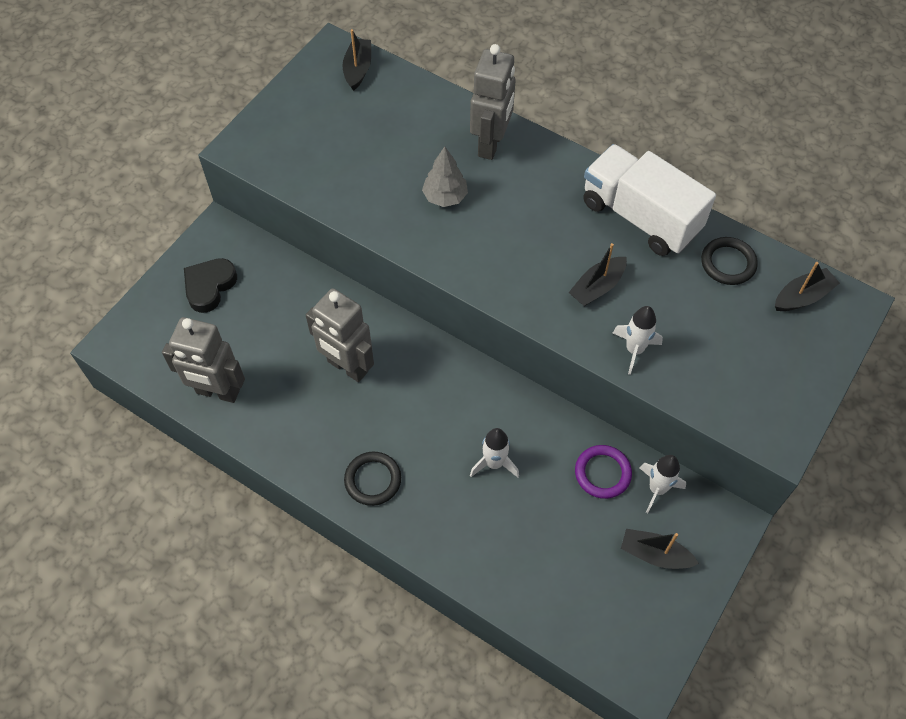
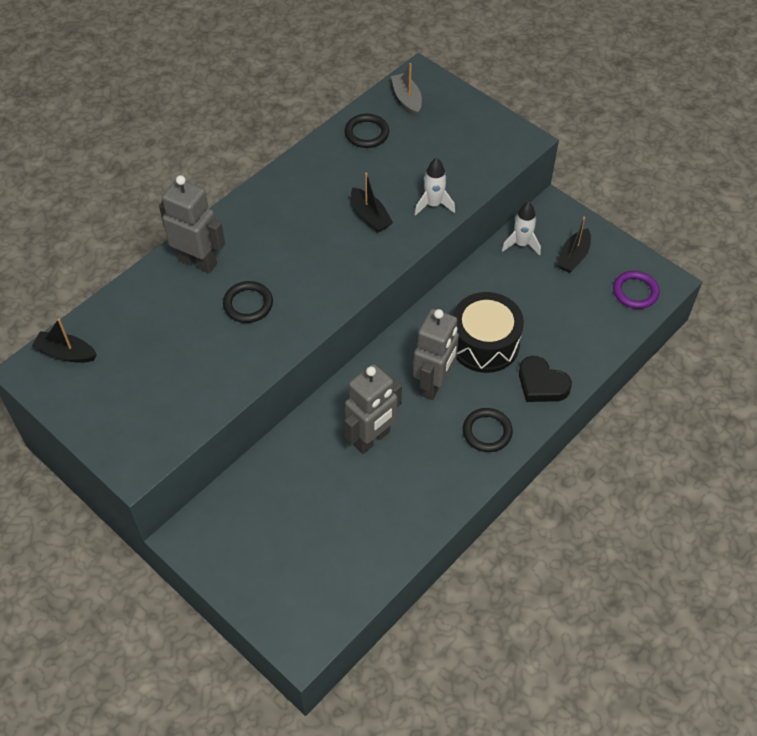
camera: 80 degrees left, 5 degrees down
grey robot [162,317,245,403] -> grey robot moved to [413,309,459,400]
black heart [184,258,237,313] -> black heart moved to [519,356,572,402]
grey tree [422,146,468,207] -> black ring [223,281,273,323]
white rocket [470,428,519,477] -> black drum [453,292,524,373]
purple ring [575,445,632,499] -> purple ring moved to [613,271,660,309]
white truck [583,144,716,256] -> none
black boat [775,262,840,311] -> grey boat [391,63,422,116]

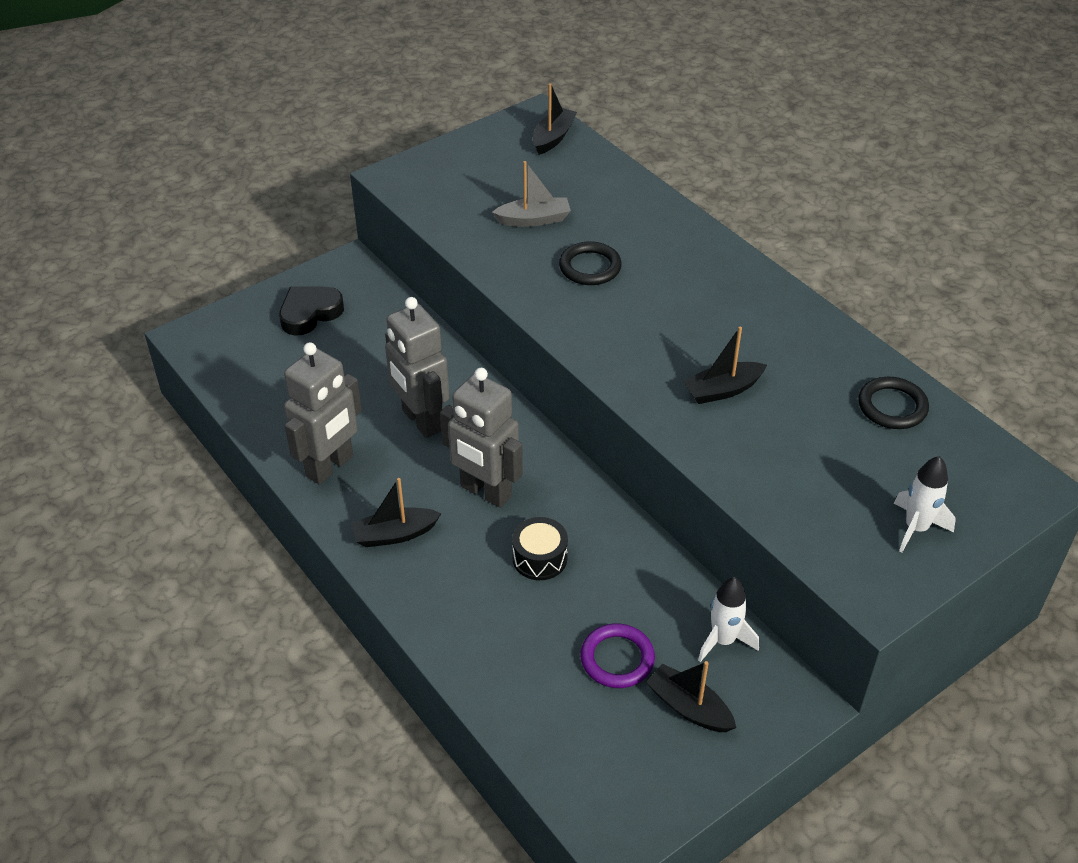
camera: 100 degrees right, 10 degrees down
grey robot [159,175,225,273] -> grey robot moved to [284,342,362,485]
grey boat [391,63,422,116] -> grey boat moved to [492,161,571,227]
white rocket [415,158,455,215] -> white rocket moved to [894,456,956,553]
black drum [453,292,524,373] -> black drum [512,517,568,580], size x0.54
black ring [463,408,513,452] -> black boat [352,478,441,547]
black heart [519,356,572,402] -> black heart moved to [279,286,344,336]
purple ring [613,271,660,309] -> purple ring moved to [580,623,655,688]

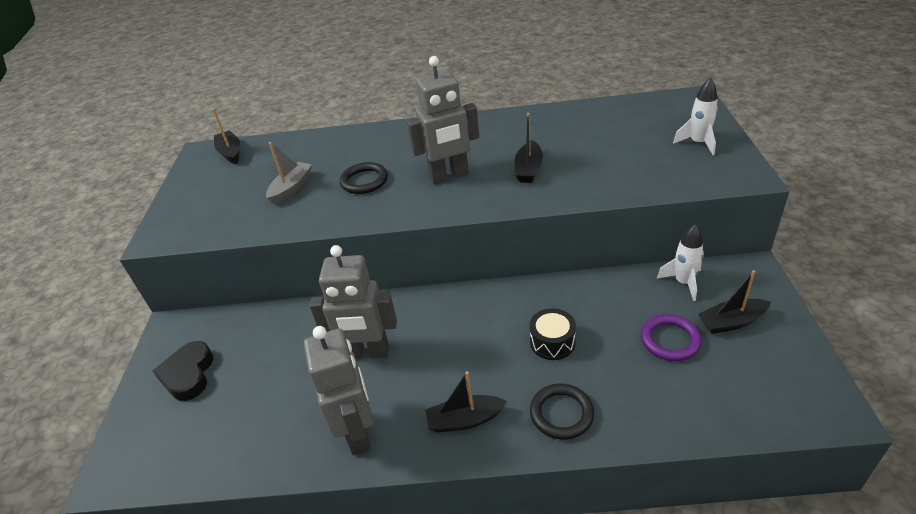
camera: 50 degrees left, 5 degrees down
black boat [352,478,441,547] -> black boat turned 60 degrees clockwise [425,371,507,433]
grey robot [440,368,523,508] -> grey robot moved to [407,56,479,184]
black ring [858,377,929,429] -> black ring moved to [530,384,594,440]

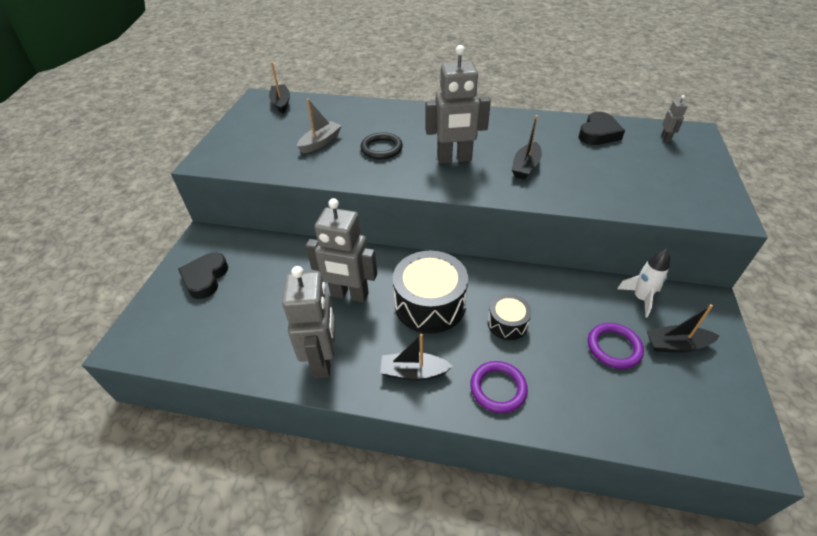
camera: 10 degrees right, 5 degrees up
black ring [530,384,594,440] -> purple ring [470,361,528,413]
white rocket [673,78,718,155] -> none
none -> black drum [393,251,468,334]
none -> black heart [578,112,625,145]
none -> grey robot [661,95,687,142]

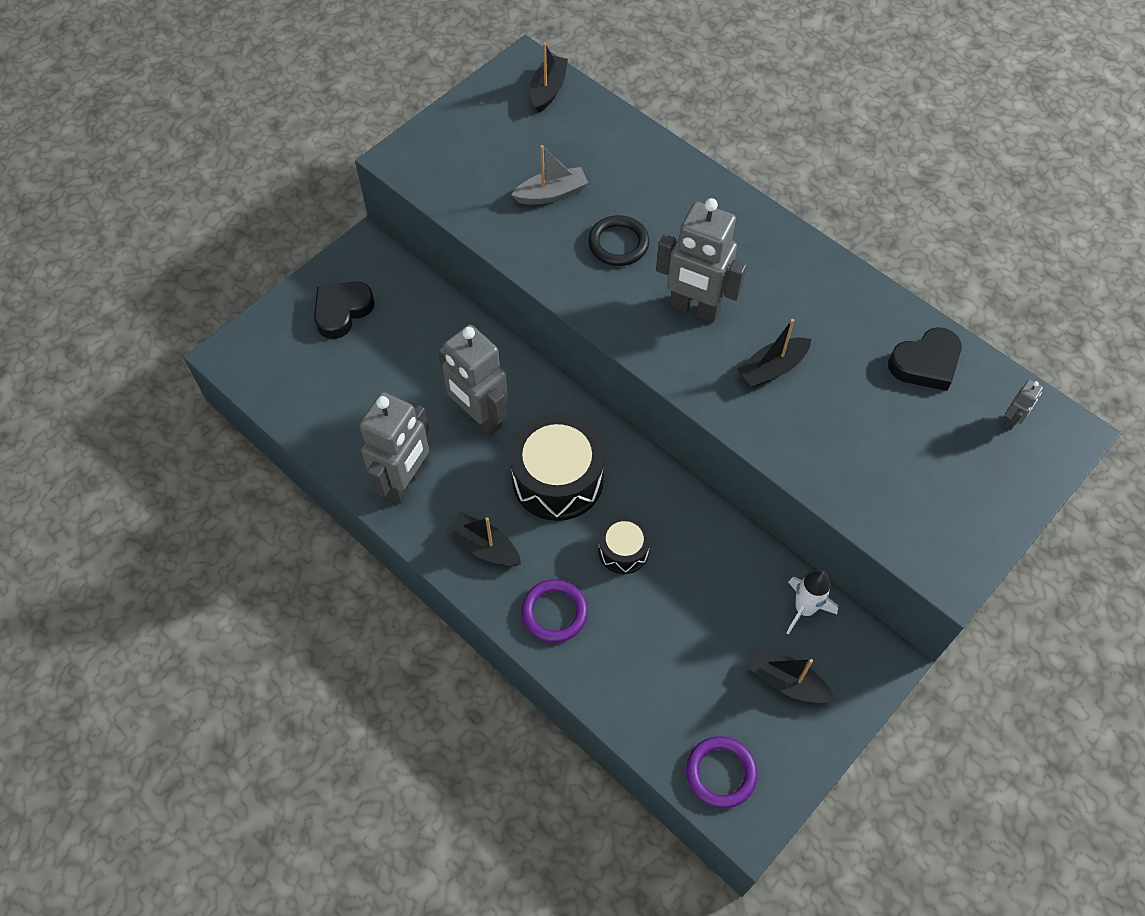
camera: 30 degrees right, 15 degrees up
purple ring [588,323,644,369] -> purple ring moved to [686,736,757,808]

